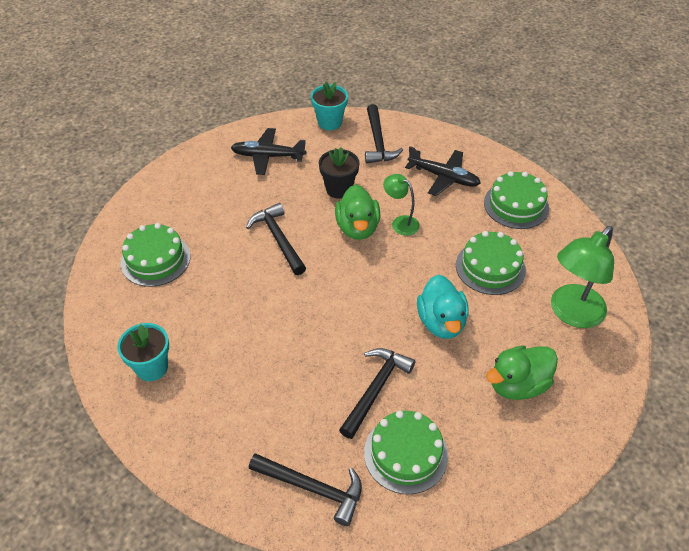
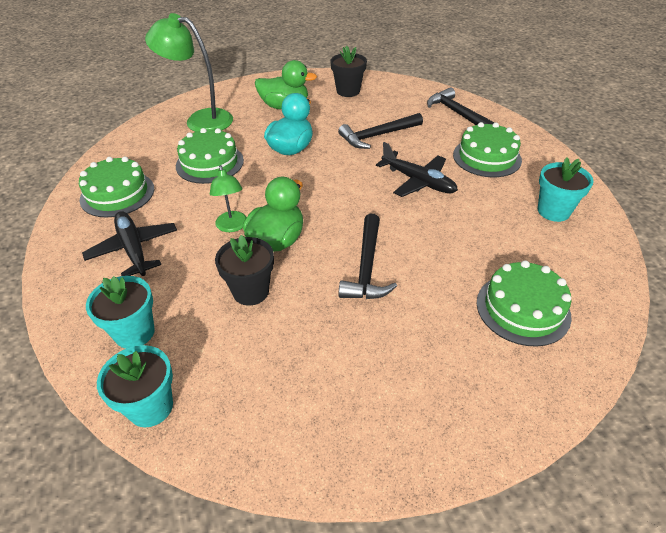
camera: 145 degrees left, 5 degrees down
black plane [231,128,306,175] -> black plane moved to [376,142,458,197]
green cake [364,410,448,494] -> green cake moved to [453,122,522,177]
black hammer [365,104,403,163] -> turquoise flower pot [86,276,155,349]
green lamp [551,226,614,328] -> green lamp turned 150 degrees counterclockwise [145,13,233,132]
none -> black flower pot [330,46,367,97]

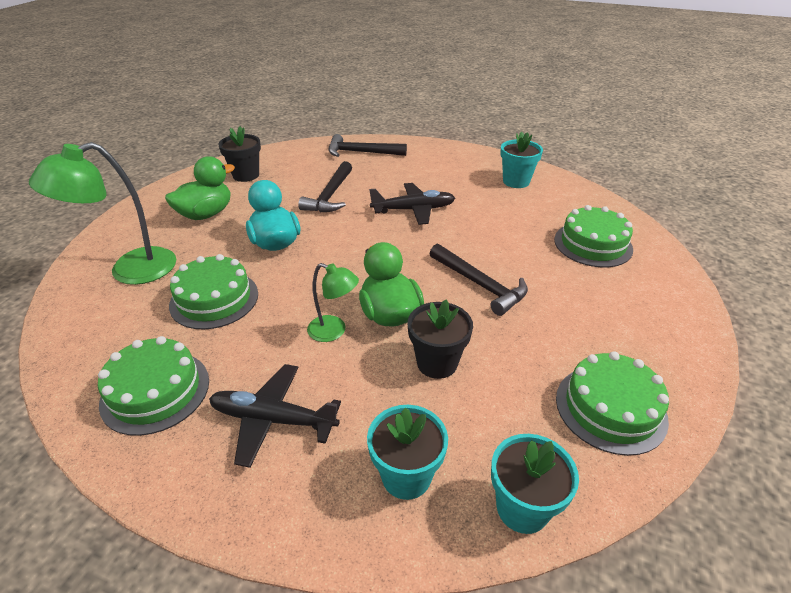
camera: 50 degrees left, 5 degrees down
green cake [453,122,522,177] -> green cake moved to [556,351,669,456]

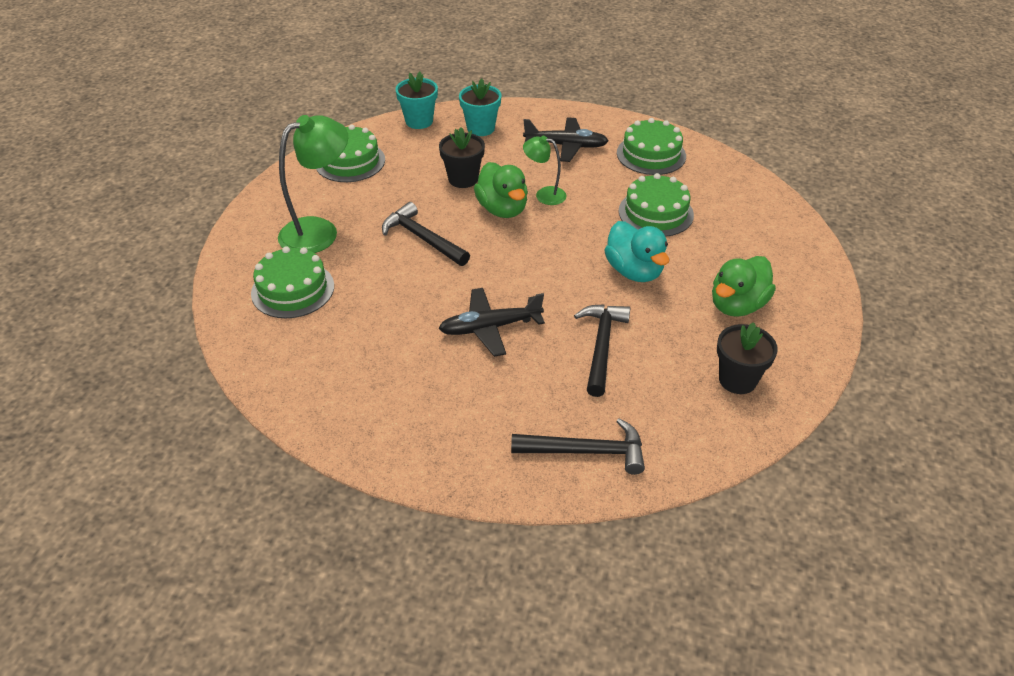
camera: 175 degrees right, 5 degrees up
green lamp [29,142,176,285] -> green lamp moved to [278,115,348,253]
turquoise flower pot [500,132,543,188] -> none

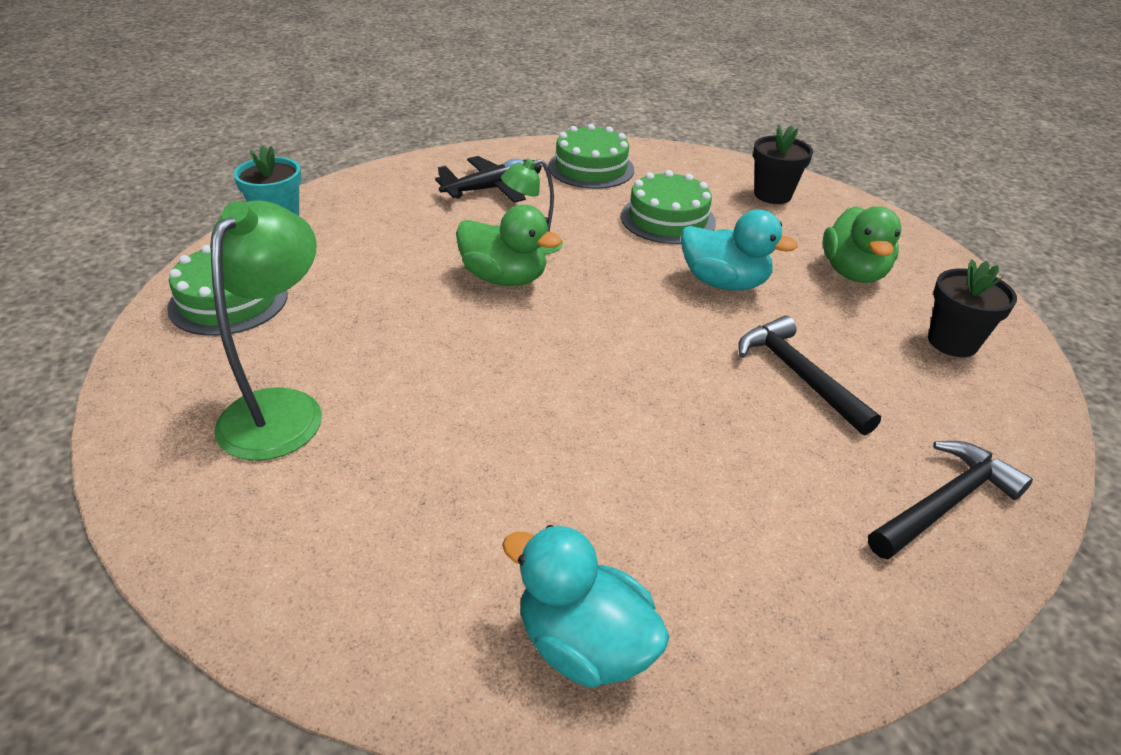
camera: 40 degrees left, 5 degrees down
green cake [251,246,334,318] -> none
black hammer [382,202,470,266] -> none
black flower pot [439,127,485,188] -> black flower pot moved to [753,125,813,204]
black plane [439,288,545,357] -> none
turquoise flower pot [459,78,502,136] -> none
none -> turquoise duck [502,525,670,688]

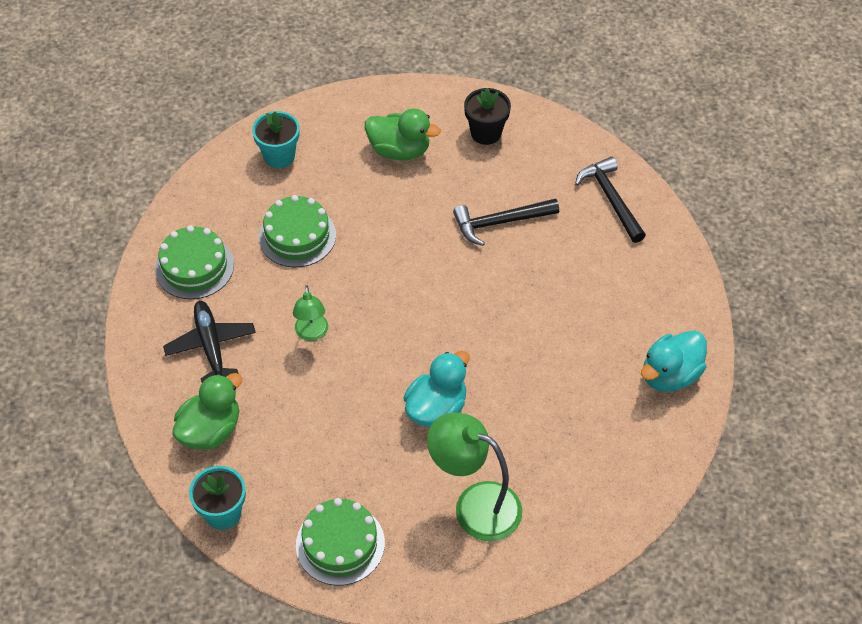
camera: 75 degrees left, 15 degrees up
green duck [456,205,562,286] -> green duck moved to [172,373,242,450]
turquoise duck [681,209,798,291] -> turquoise duck moved to [403,351,470,427]
black flower pot [753,125,813,204] -> turquoise flower pot [252,111,300,168]

